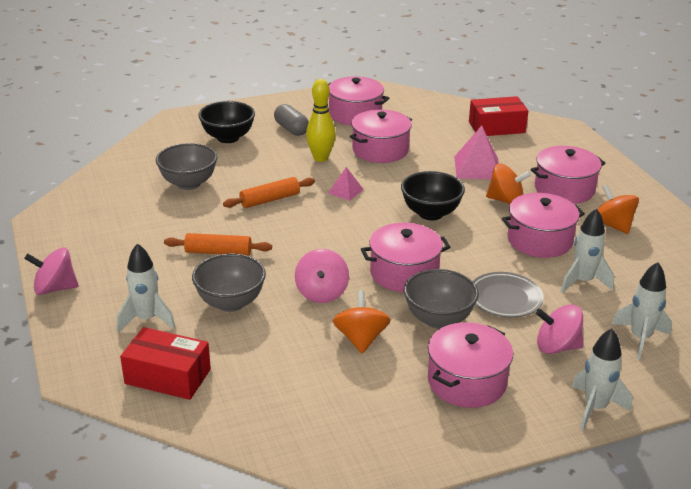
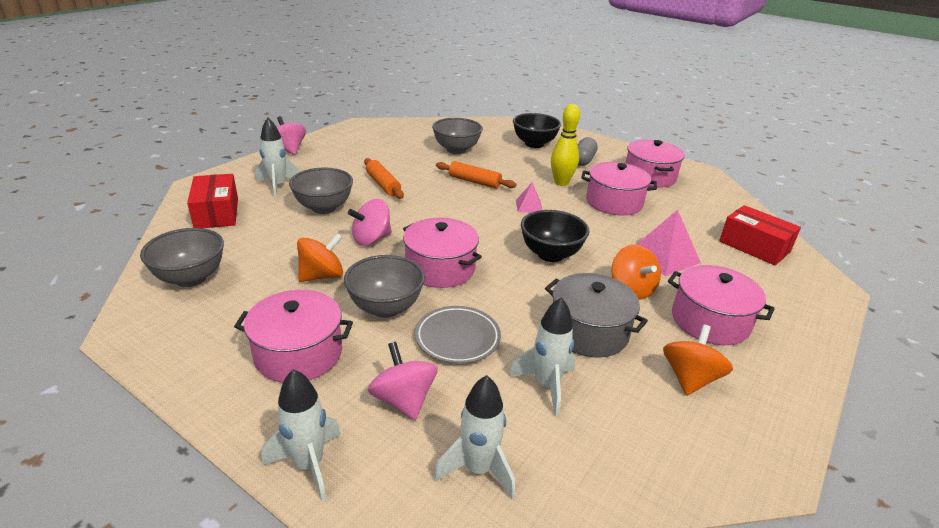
camera: 55 degrees right, 0 degrees up
pink pot [502,193,585,258] -> grey pot [545,273,648,357]
none -> grey bowl [140,228,224,287]

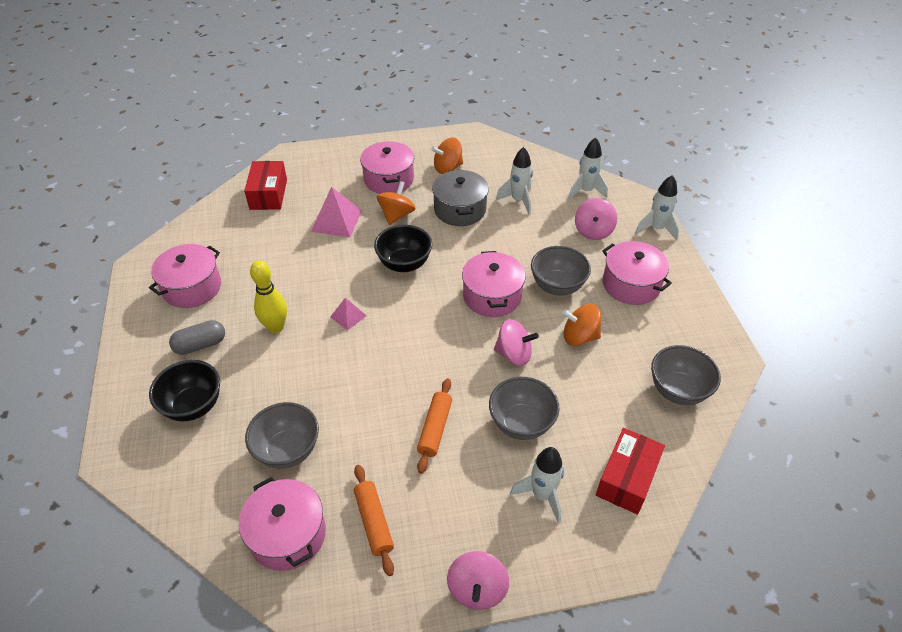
camera: 135 degrees left, 15 degrees up
grey plate [415,306,501,364] -> none
orange rolling pin [436,161,517,189] -> orange rolling pin moved to [354,465,394,576]
pink pot [581,162,657,215] -> pink pot moved to [239,477,326,571]

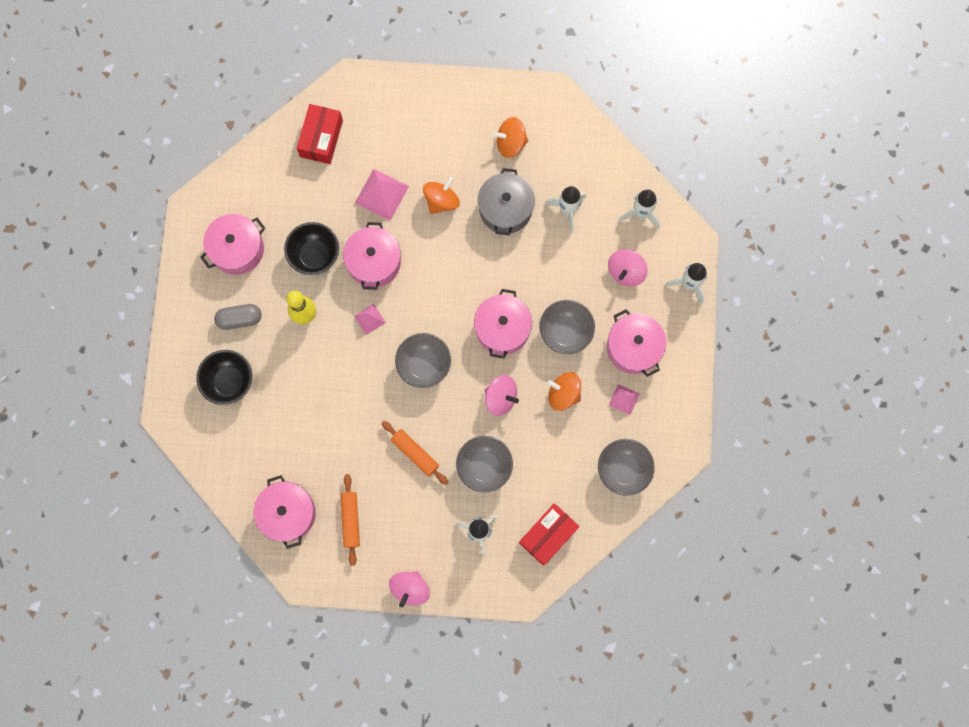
camera: 15 degrees right, 30 degrees up
grey bowl [245,402,319,469] -> grey bowl moved to [395,333,451,388]
pink pot [360,141,414,194] -> pink pot moved to [343,222,401,290]
black bowl [374,225,432,272] -> black bowl moved to [284,222,339,275]
orange rolling pin [417,378,452,474] -> orange rolling pin turned 75 degrees counterclockwise [382,421,448,485]
none -> pink pyramid [609,384,640,415]

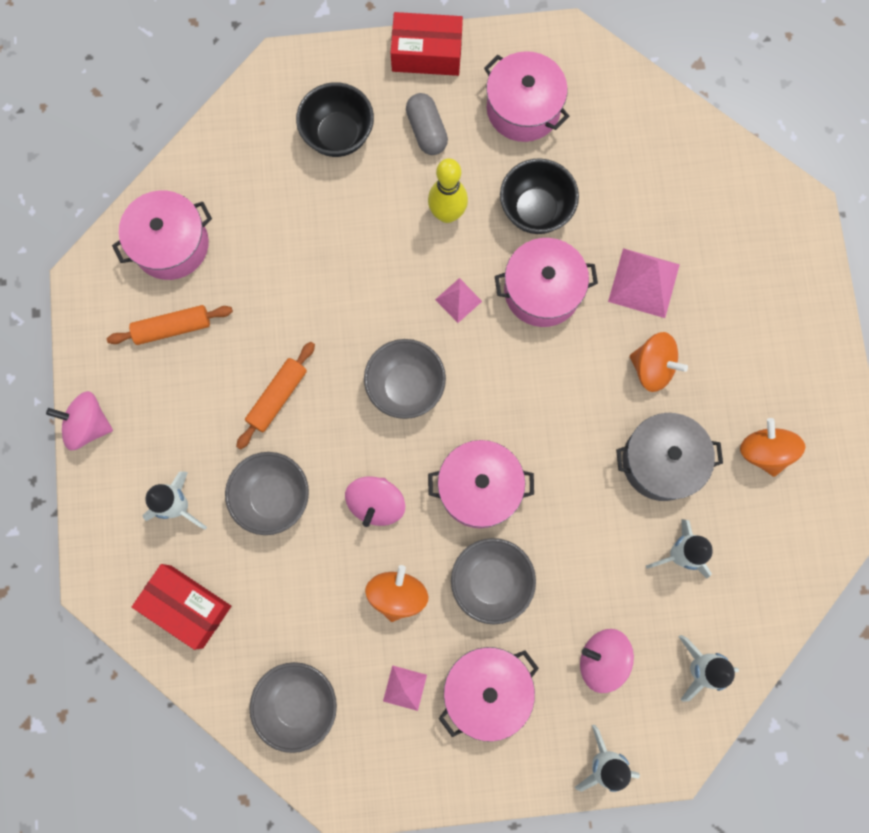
camera: 80 degrees right, 0 degrees up
red box [297,104,343,164] -> red box moved to [391,12,463,76]

